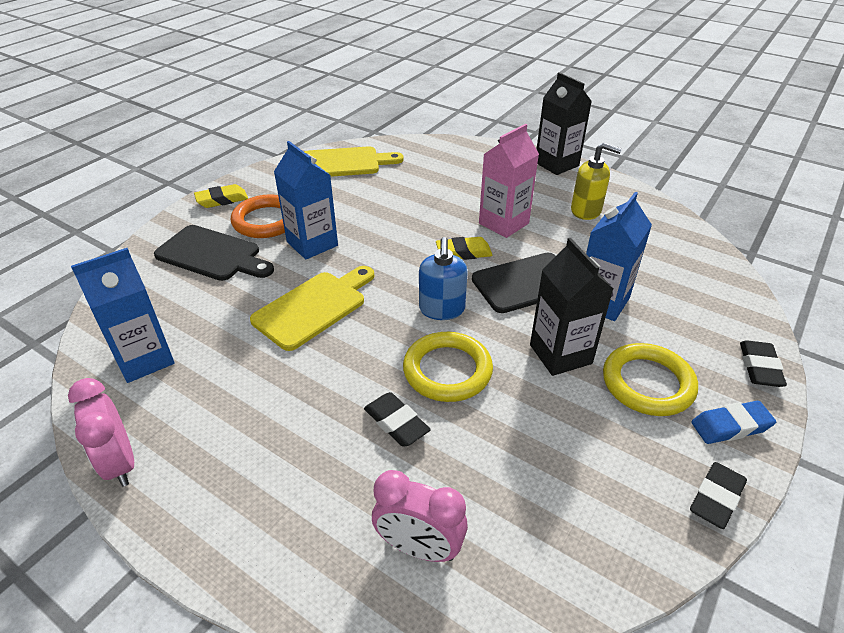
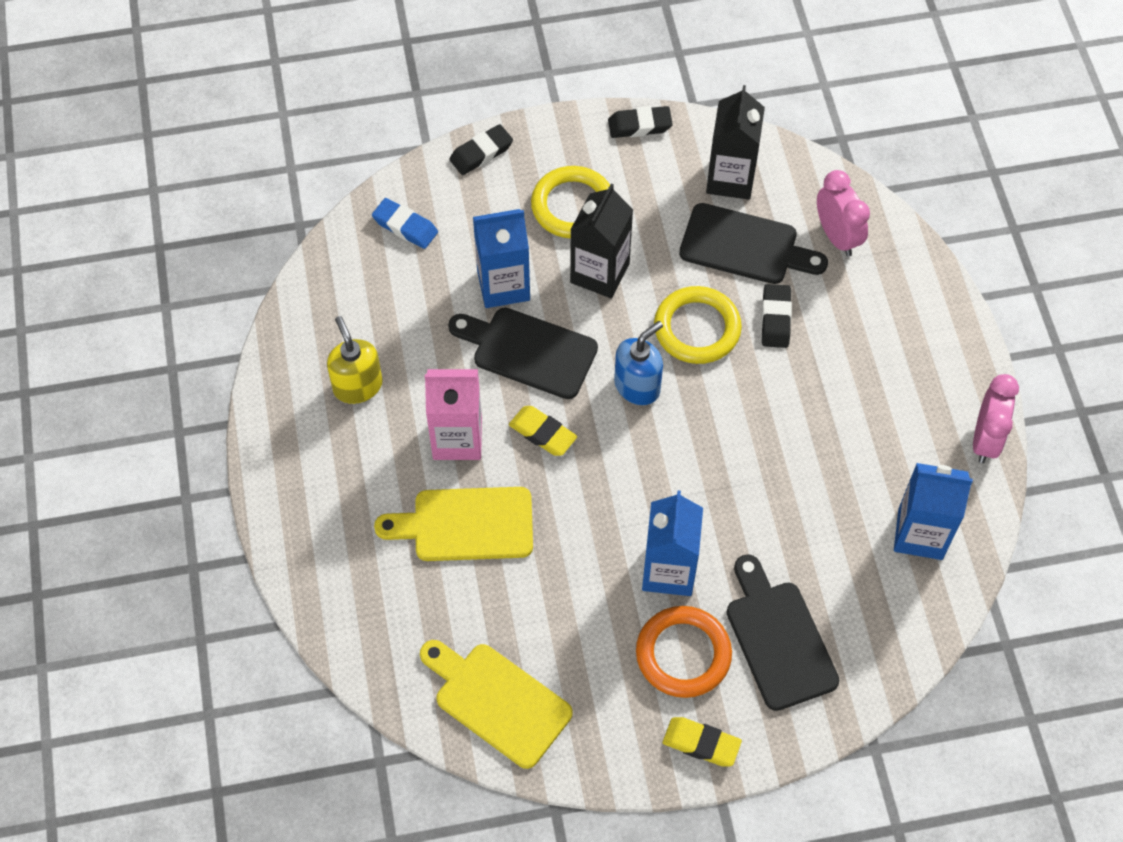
camera: 135 degrees left, 20 degrees up
yellow cutting board [250,266,374,351] -> yellow cutting board moved to [374,487,533,561]
black carton [537,72,592,175] -> black carton moved to [706,85,765,200]
blue eraser [691,401,776,444] -> blue eraser moved to [372,198,438,249]
none -> black cutting board [679,203,828,284]

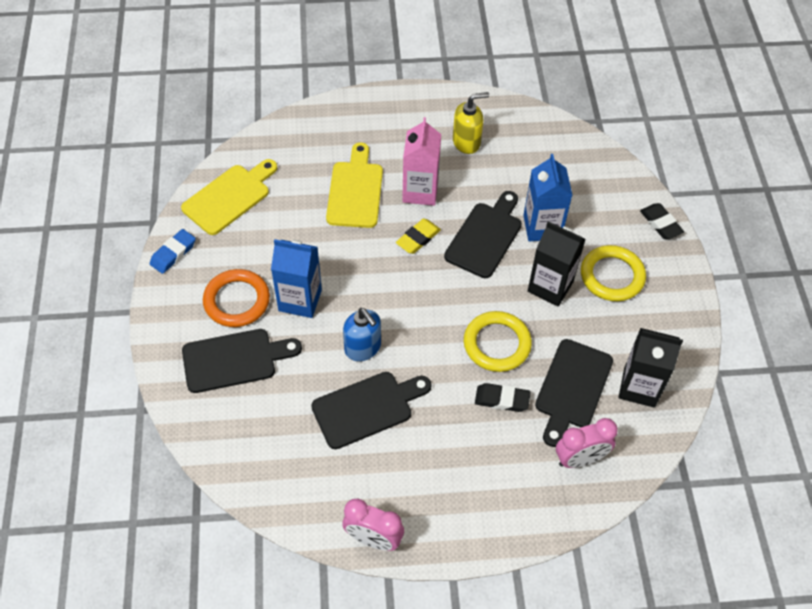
camera: 95 degrees right, 5 degrees down
blue eraser [372,198,438,249] -> blue eraser moved to [150,229,196,274]
black eraser [608,106,673,138] -> none
blue soap dispenser [614,321,663,405] -> blue soap dispenser moved to [343,308,381,361]
yellow eraser [663,717,742,766] -> none
blue carton [894,463,973,560] -> none
none -> black cutting board [311,372,432,449]

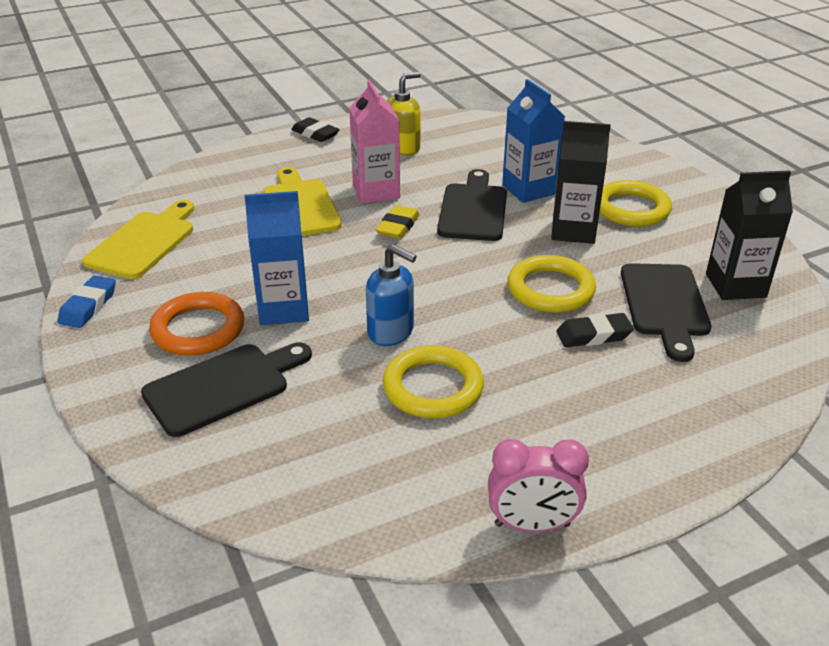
camera: 20 degrees left, 20 degrees down
black cutting board [311,372,432,449] -> yellow ring [383,345,484,419]
pink clock [556,418,618,468] -> none
black eraser [640,203,684,239] -> black eraser moved to [291,117,340,142]

